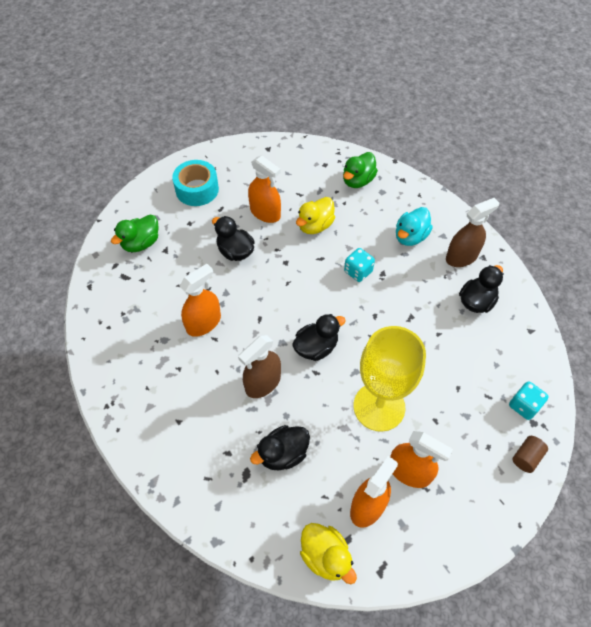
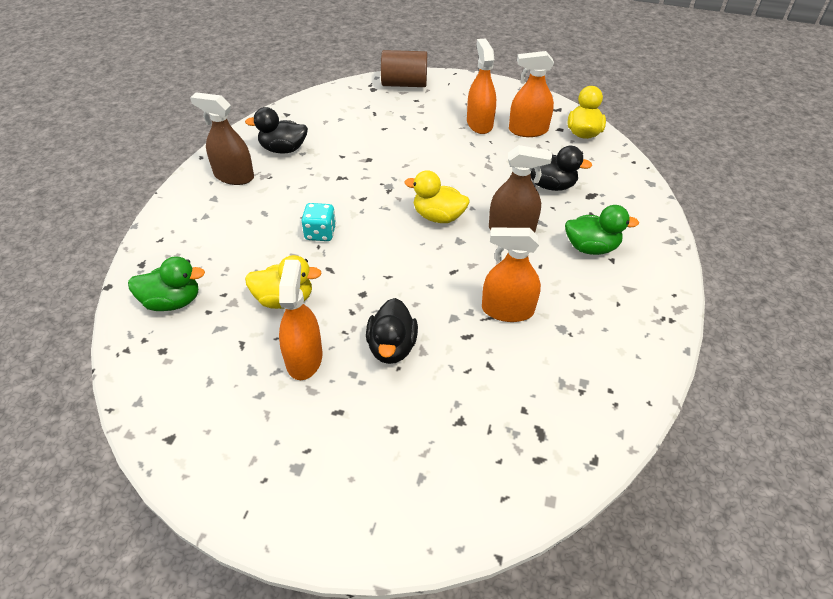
camera: 130 degrees left, 10 degrees down
green duck [111,214,158,252] -> green duck moved to [565,205,639,255]
turquoise tape [172,160,219,206] -> none
black duck [292,314,346,361] -> yellow duck [404,170,469,223]
yellow goblet [354,326,426,432] -> none
turquoise duck [396,207,433,246] -> none
turquoise dice [509,381,549,420] -> none
brown cylinder [512,436,548,473] -> brown cylinder [381,50,427,87], size x1.81

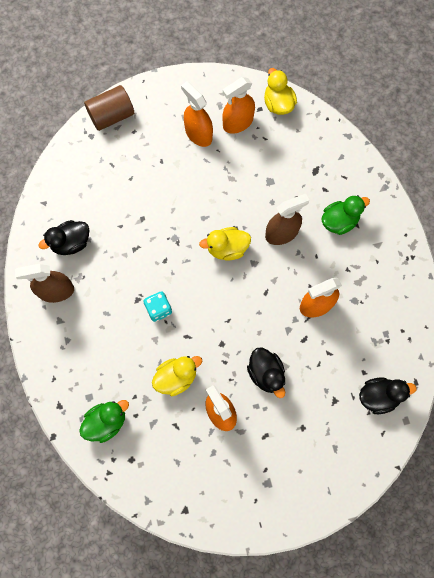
camera: 30 degrees left, 25 degrees up
black duck [530,146,592,191] -> black duck moved to [359,377,417,414]

